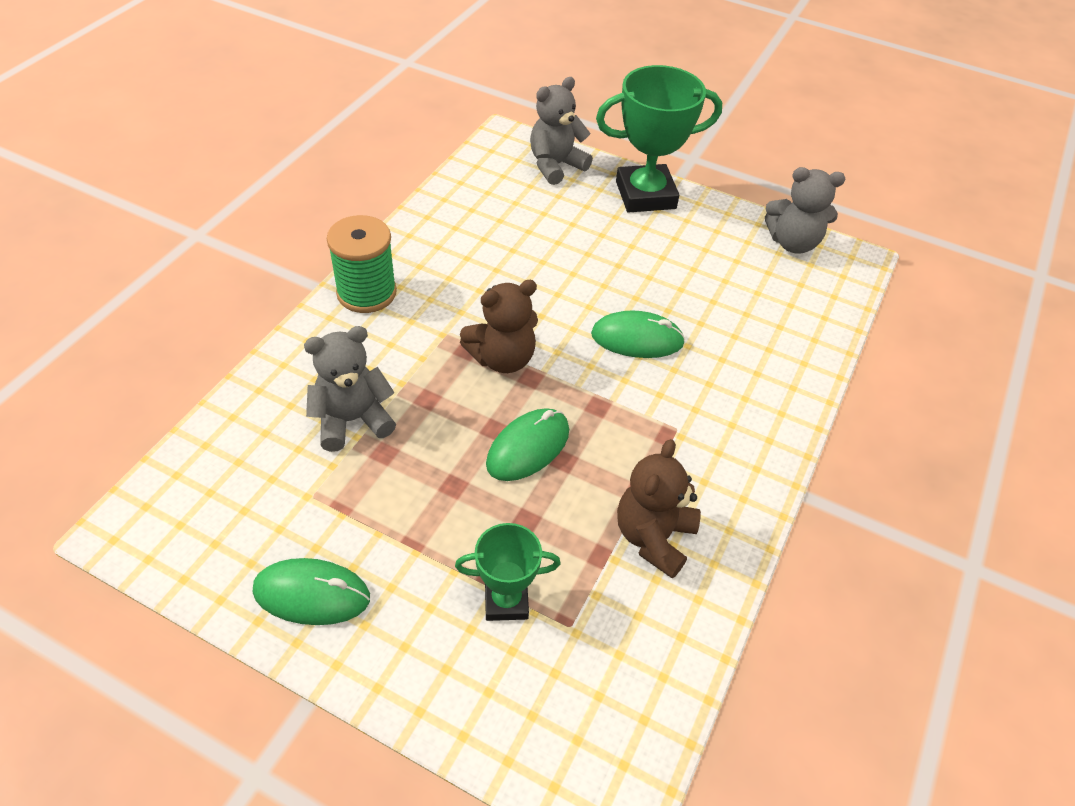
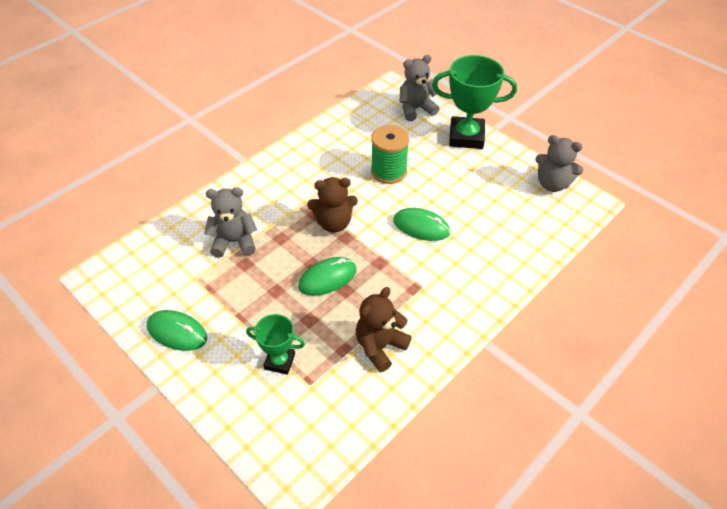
camera: 20 degrees right, 0 degrees up
green spool [327,215,397,313] -> green spool moved to [371,125,409,184]

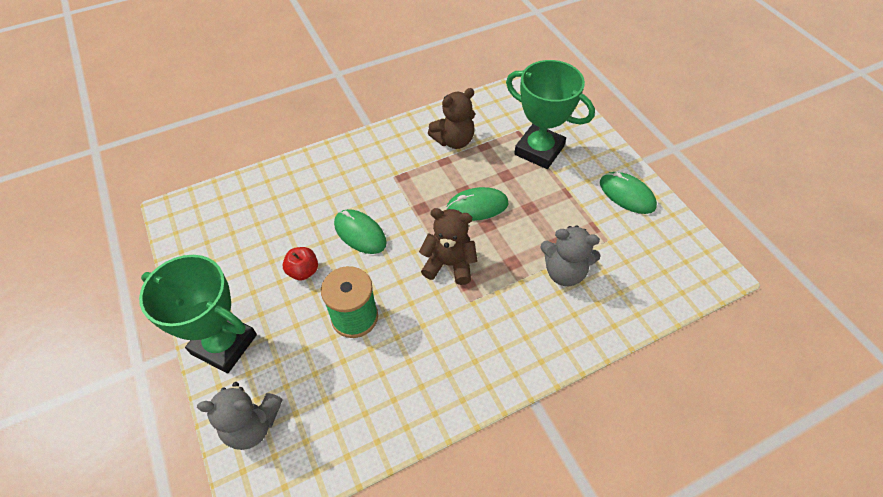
camera: 160 degrees left, 5 degrees up
green trophy [246,314,305,375] -> green trophy [506,60,595,169], size x1.79
grey teddy bear [536,135,584,192] -> none
none -> red apple [283,247,318,281]

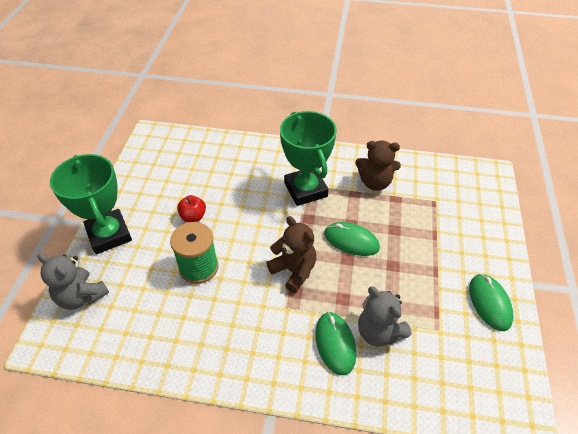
camera: 35 degrees right, 5 degrees down
green mouse [334,209,387,254] -> green mouse moved to [315,312,356,375]
green trophy [506,60,595,169] -> green trophy moved to [280,111,337,206]

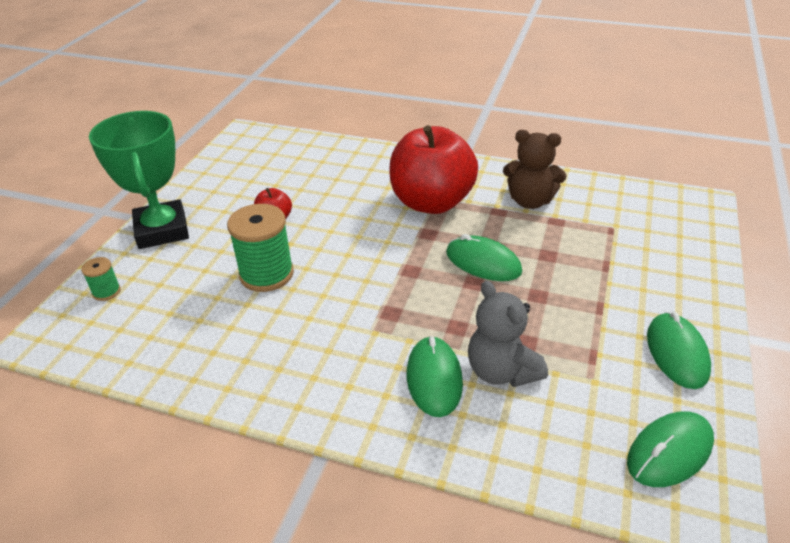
camera: 10 degrees right, 10 degrees down
grey teddy bear [38,253,109,310] -> green spool [81,257,121,301]
brown teddy bear [267,216,316,293] -> none
green trophy [280,111,337,206] -> red apple [389,125,478,214]
none -> green mouse [627,411,714,487]

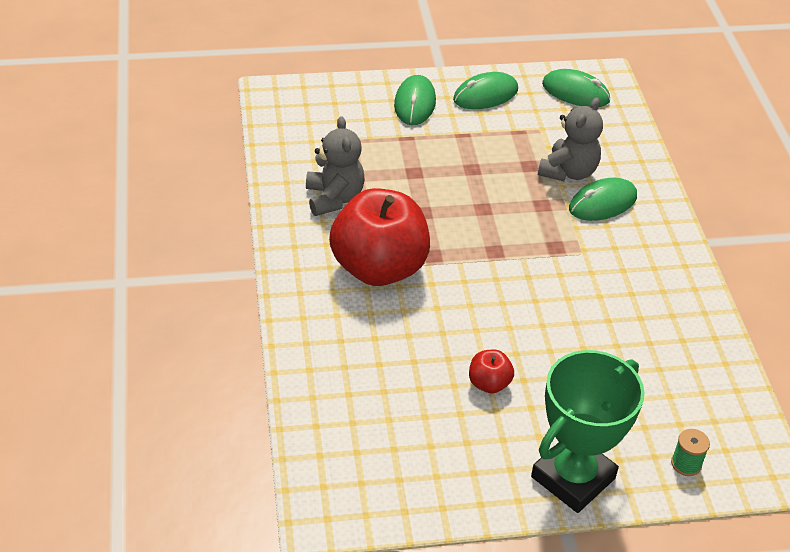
camera: 120 degrees left, 5 degrees up
green spool [227,204,294,292] -> none
green mouse [446,234,522,281] -> green mouse moved to [394,75,436,125]
brown teddy bear [503,130,566,209] -> grey teddy bear [306,116,364,216]

